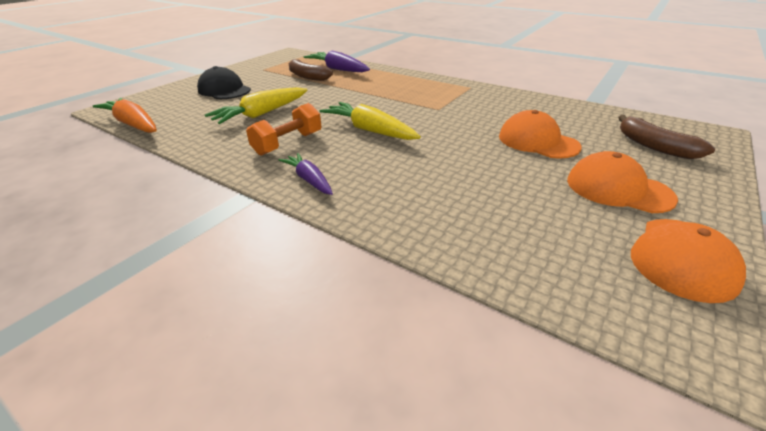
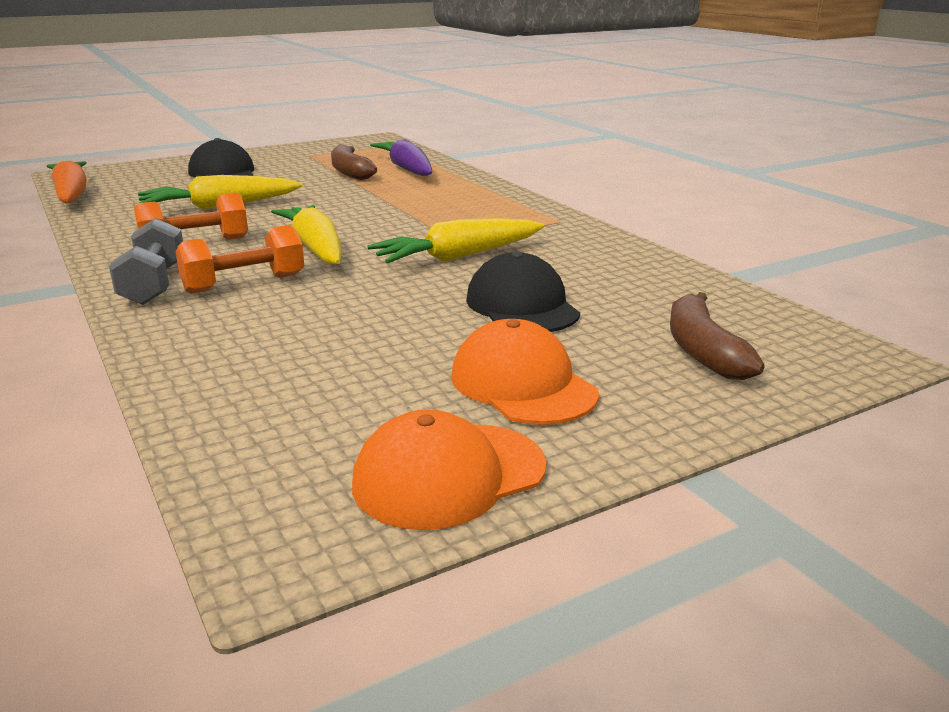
camera: 25 degrees right, 10 degrees down
purple carrot [279,153,333,195] -> grey dumbbell [109,218,183,305]
orange cap [499,110,581,159] -> black cap [466,251,580,332]
none -> orange dumbbell [176,225,304,294]
none -> yellow carrot [367,218,544,263]

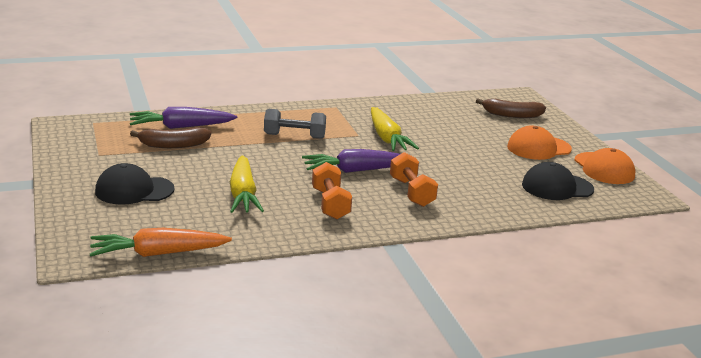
camera: 80 degrees left, 0 degrees up
grey dumbbell [109,218,183,305] -> grey dumbbell moved to [264,109,326,139]
yellow carrot [271,205,342,265] -> purple carrot [302,149,400,173]
black cap [466,251,580,332] -> black cap moved to [522,162,594,200]

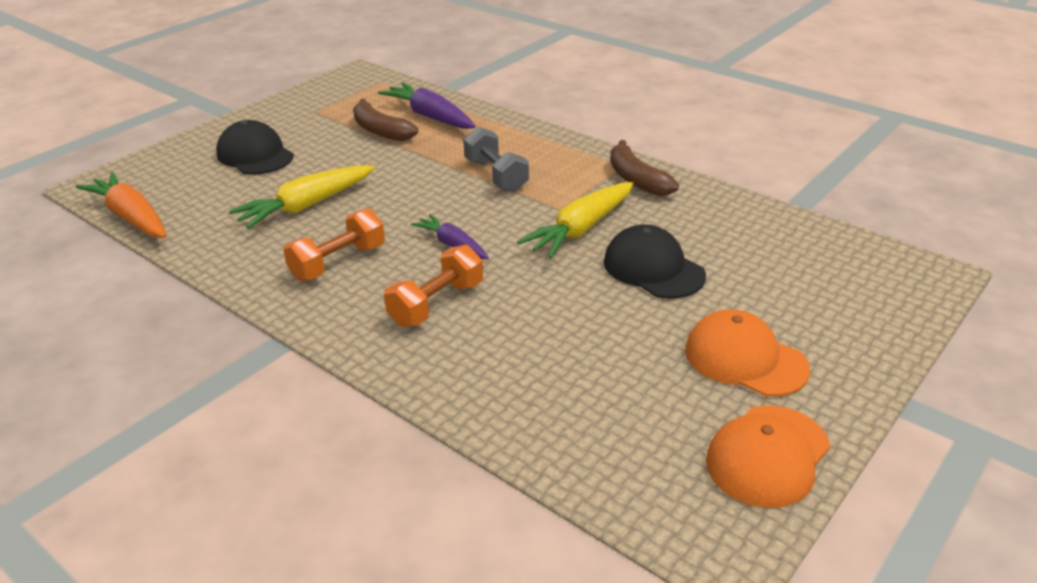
camera: 60 degrees right, 10 degrees up
purple carrot [302,149,400,173] -> purple carrot [411,214,489,259], size x0.62
brown banana [476,98,546,118] -> brown banana moved to [610,140,679,196]
black cap [522,162,594,200] -> black cap moved to [604,224,706,298]

